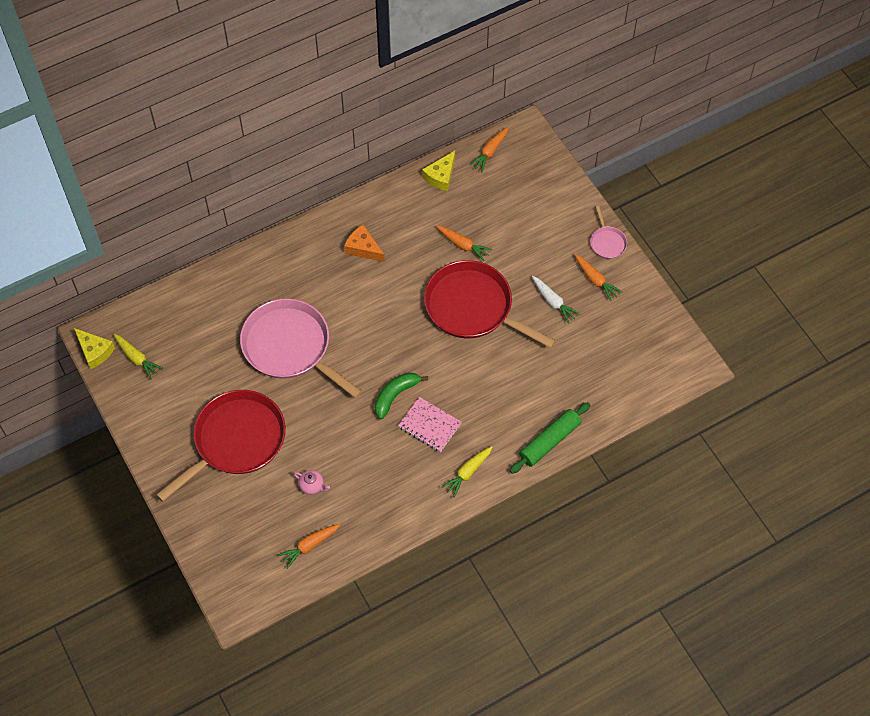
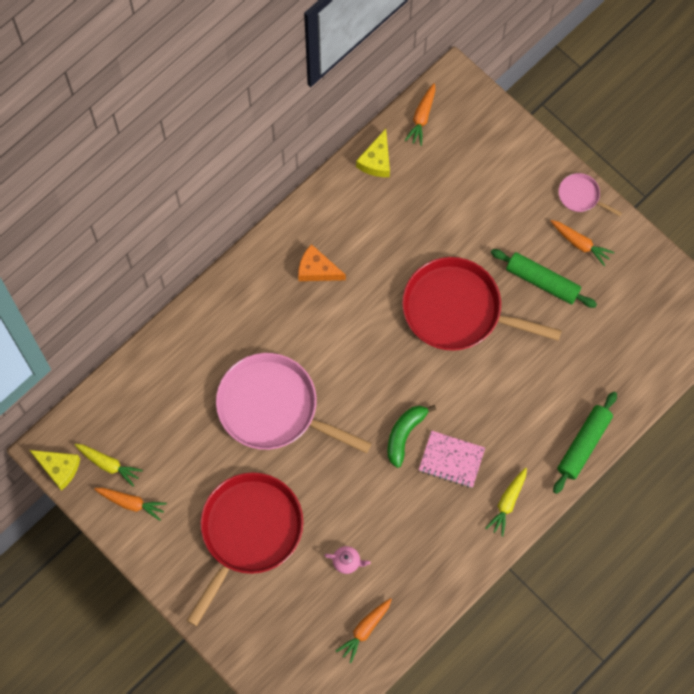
camera: 15 degrees left, 10 degrees up
orange carrot [436,225,492,261] -> orange carrot moved to [94,488,167,521]
white carrot [532,276,580,324] -> green rolling pin [491,249,597,308]
pink pan [590,206,627,259] -> pink pan turned 150 degrees clockwise [559,173,622,216]

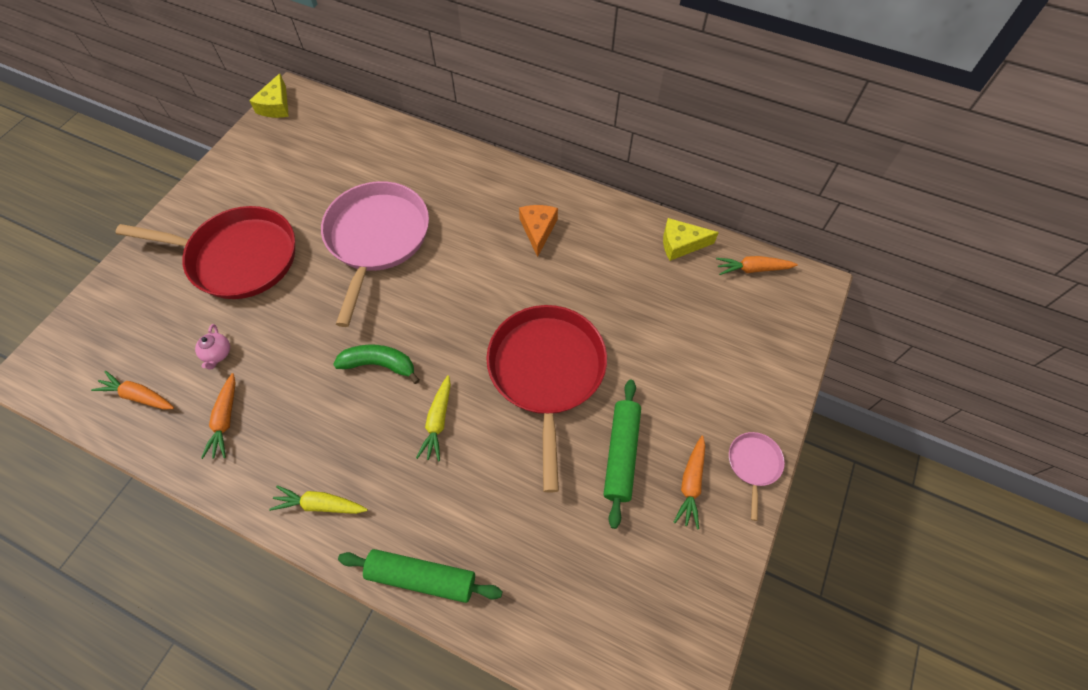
camera: 70 degrees right, 10 degrees down
yellow carrot [75,444,143,487] -> yellow carrot moved to [416,375,451,462]
orange carrot [94,488,167,521] -> orange carrot moved to [201,373,236,459]
pink notebook [419,431,485,488] -> none

